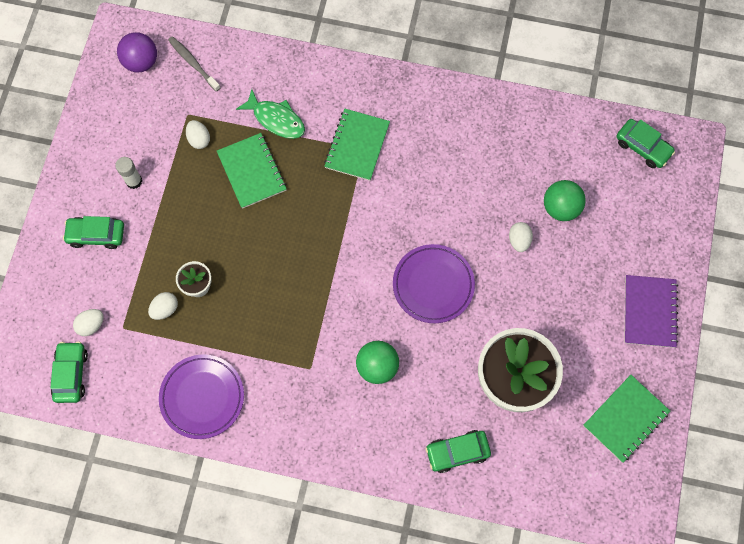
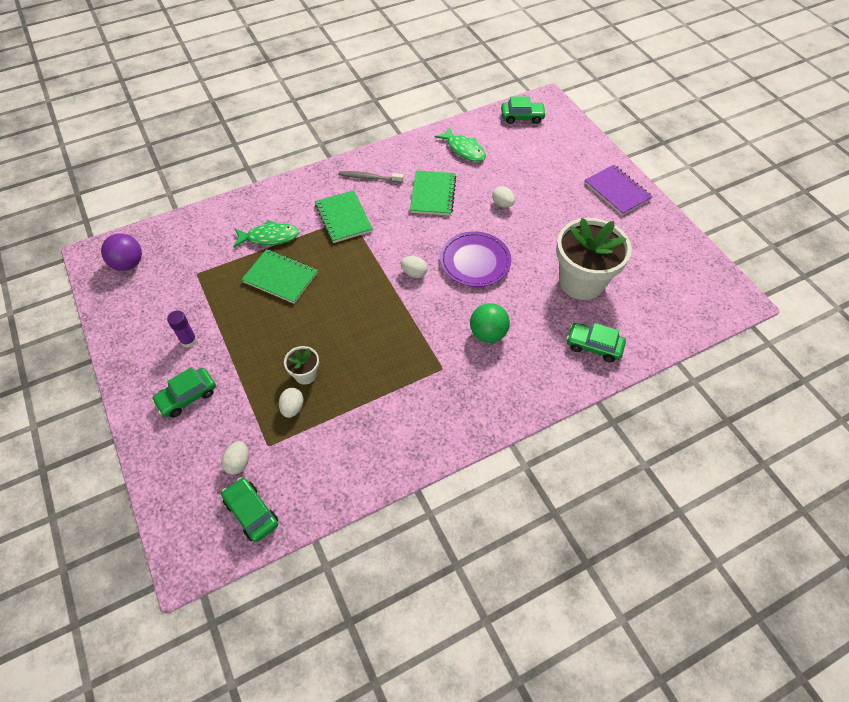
camera: 40 degrees left, 15 degrees down
white glue stick [115,157,142,189] -> purple glue stick [167,311,197,348]
purple plate [159,354,244,439] -> none
grey toothbrush [168,36,220,92] -> grey toothbrush moved to [339,171,404,183]
white egg [186,120,210,149] -> white egg moved to [400,256,427,278]
green car [425,430,491,473] -> green car turned 75 degrees clockwise [567,323,626,362]
green ball [544,180,586,221] -> none
green notebook [583,375,670,463] -> green notebook moved to [410,170,456,216]
none -> green fish [434,127,486,162]

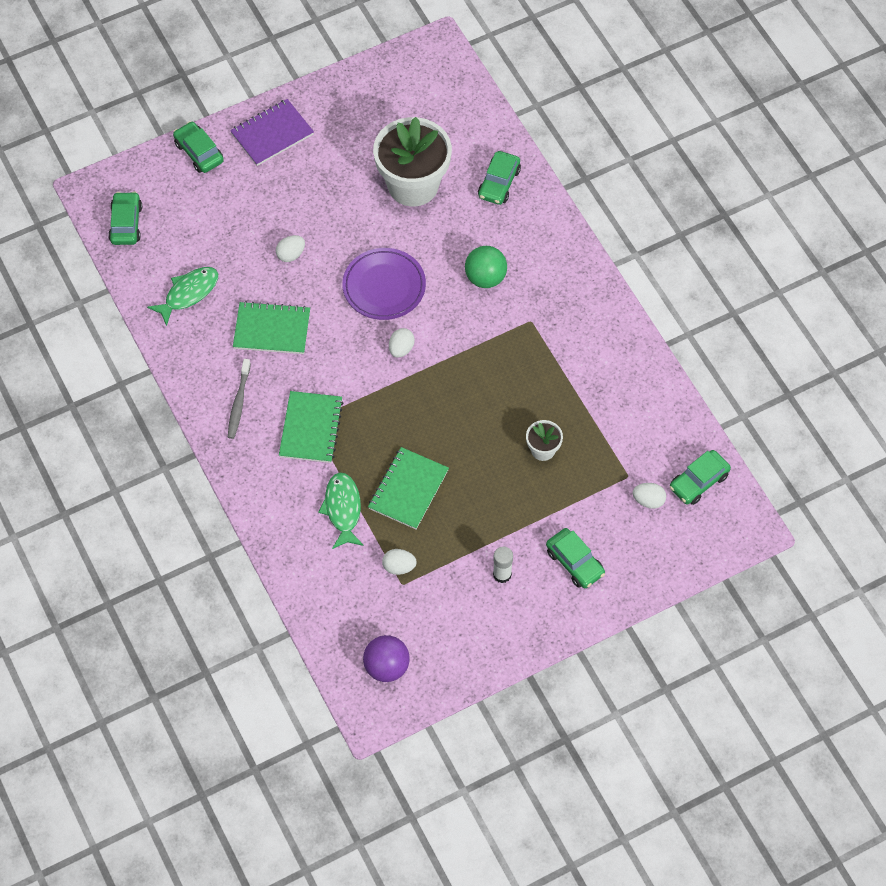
camera: 90 degrees left, 5 degrees up
purple glue stick [167,311,197,348] -> white glue stick [493,547,513,583]
white egg [279,388,304,418] -> white egg moved to [382,549,417,575]
green notebook [315,190,373,243] -> green notebook turned 60 degrees counterclockwise [279,391,343,463]
none -> green car [173,121,224,173]

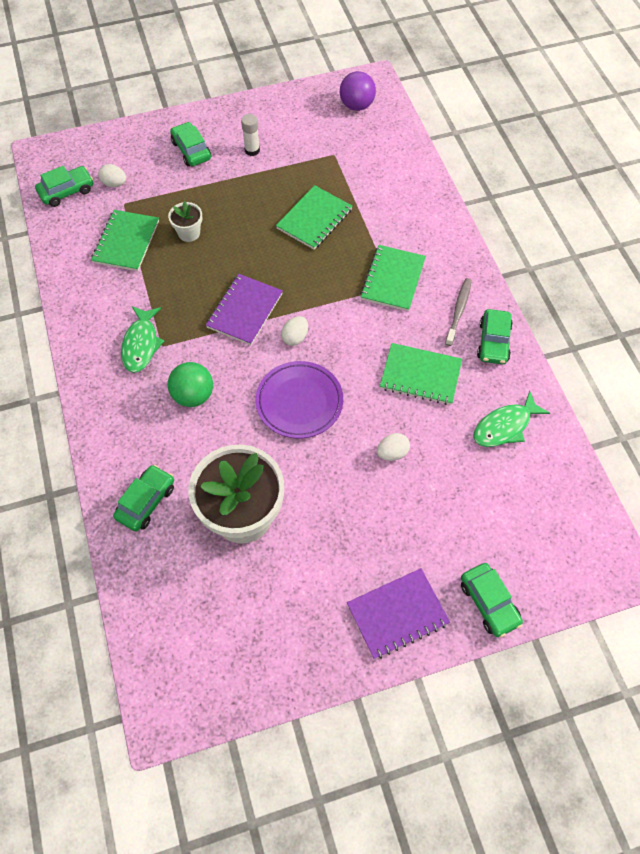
camera: 170 degrees left, 0 degrees up
green car [108,192,142,245] -> green car moved to [477,309,513,364]
green fish [318,472,364,549] -> green fish moved to [121,306,164,373]
white egg [382,549,417,575] -> none
none -> green notebook [91,210,159,271]
none -> purple notebook [206,274,283,345]

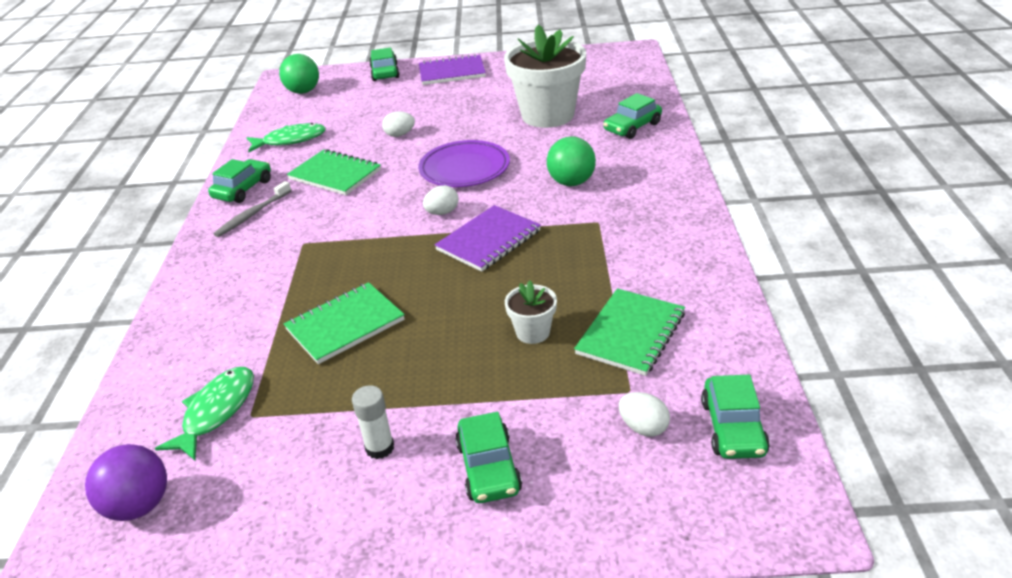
camera: 160 degrees left, 25 degrees down
green car [35,166,93,207] -> green car turned 75 degrees counterclockwise [701,375,770,459]
green fish [121,306,164,373] -> green fish moved to [155,367,254,460]
green notebook [360,245,426,311] -> none
none -> green ball [279,54,319,94]

